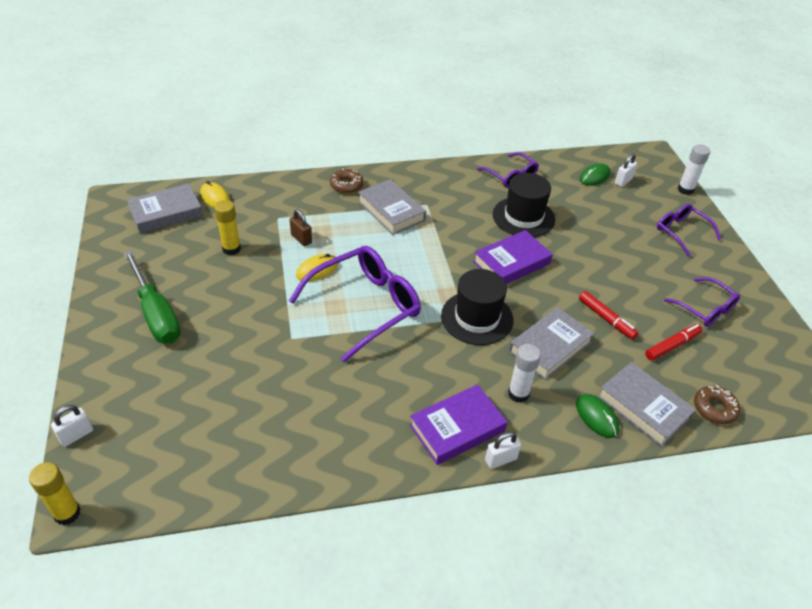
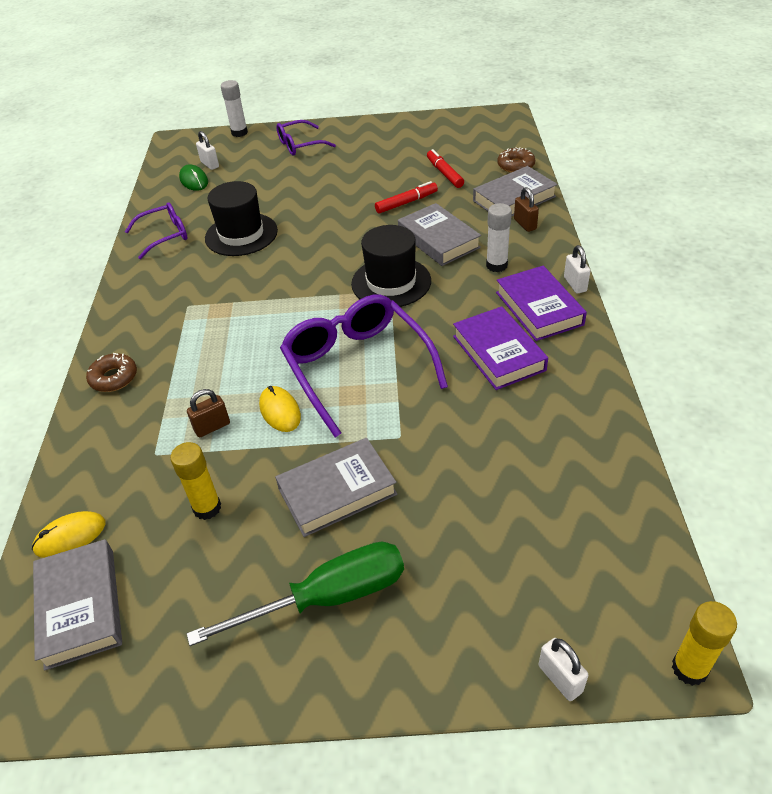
camera: 75 degrees left, 0 degrees up
grey book [358,179,426,235] -> grey book moved to [275,438,397,537]
purple book [473,230,553,284] -> purple book moved to [453,306,548,390]
green mouse [576,394,619,438] -> brown padlock [514,187,539,232]
purple glasses [664,277,740,327] -> none

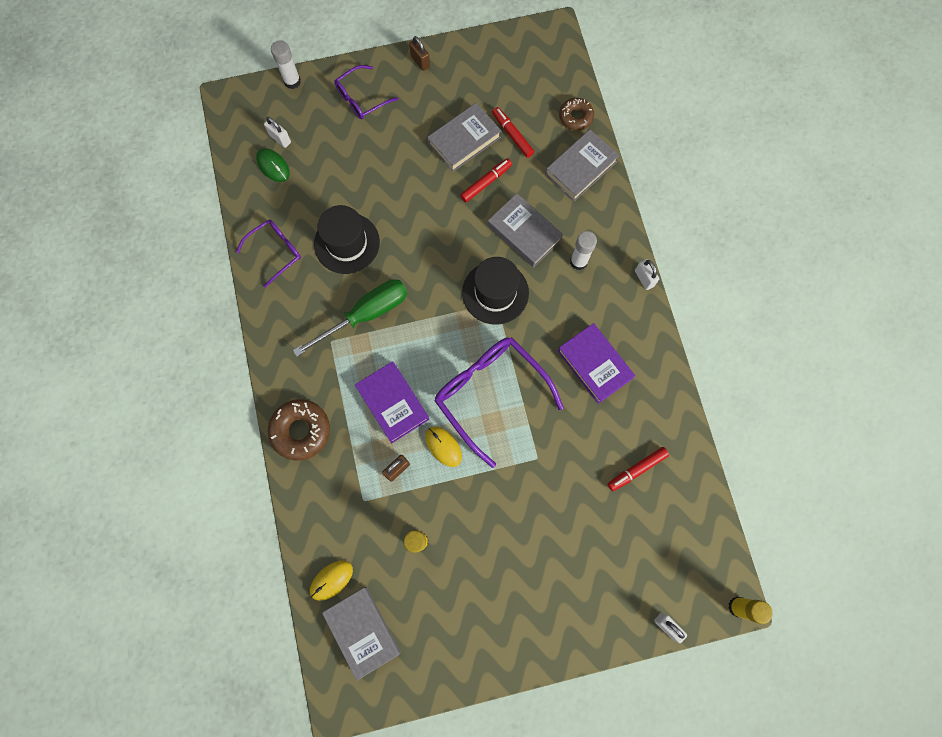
camera: 15 degrees left, 30 degrees up
brown donut [86,353,137,392] -> brown donut [268,399,330,461], size x1.57
green screwdriver [187,542,404,646] -> green screwdriver moved to [293,279,407,357]
grey book [275,438,397,537] -> grey book moved to [427,103,501,172]
purple book [496,266,587,341] -> purple book moved to [355,361,429,443]
brown padlock [514,187,539,232] -> brown padlock moved to [409,36,430,71]
none -> red marker [608,447,669,491]

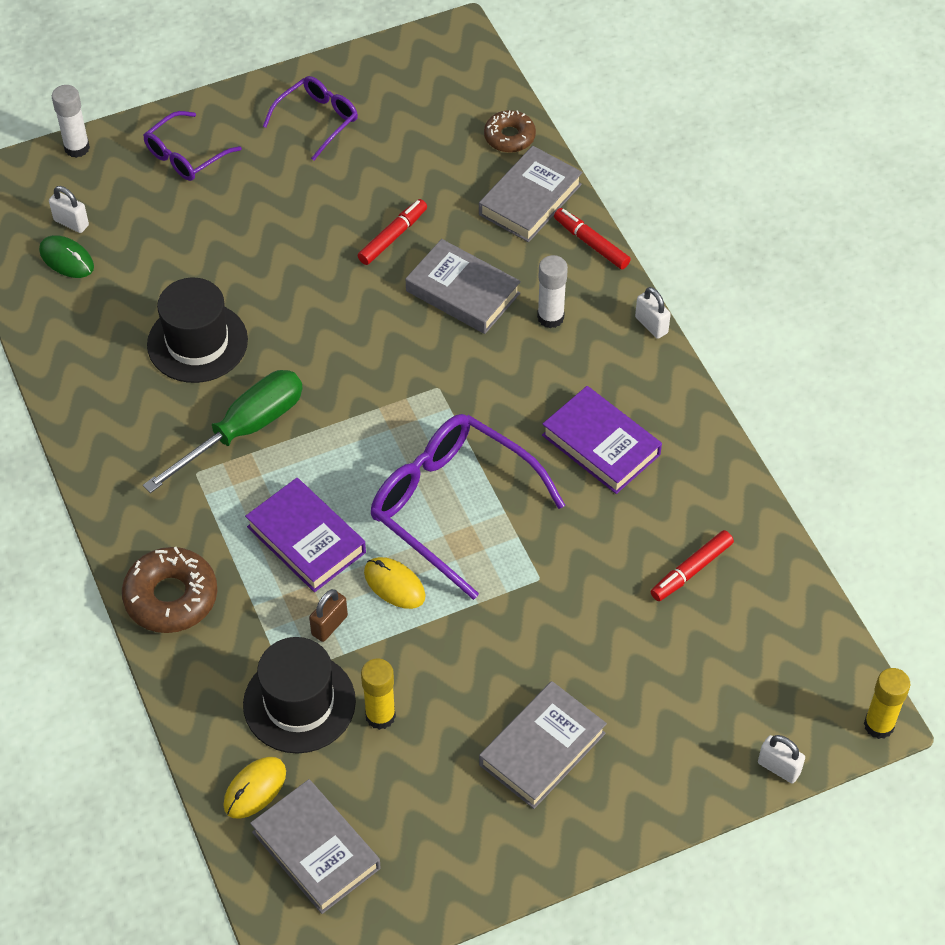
camera: 10 degrees left, 20 degrees down
purple glasses [236,220,301,288] -> purple glasses moved to [263,76,358,160]
brown padlock [409,36,430,71] -> none
grey book [427,103,501,172] -> grey book moved to [479,681,607,809]
black hat [462,257,529,325] -> black hat moved to [243,637,356,754]
red marker [492,107,534,158] -> red marker moved to [554,208,631,269]

